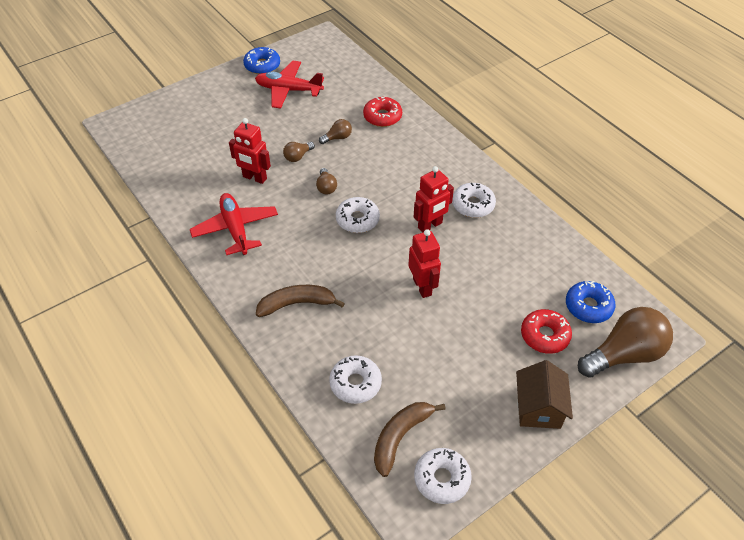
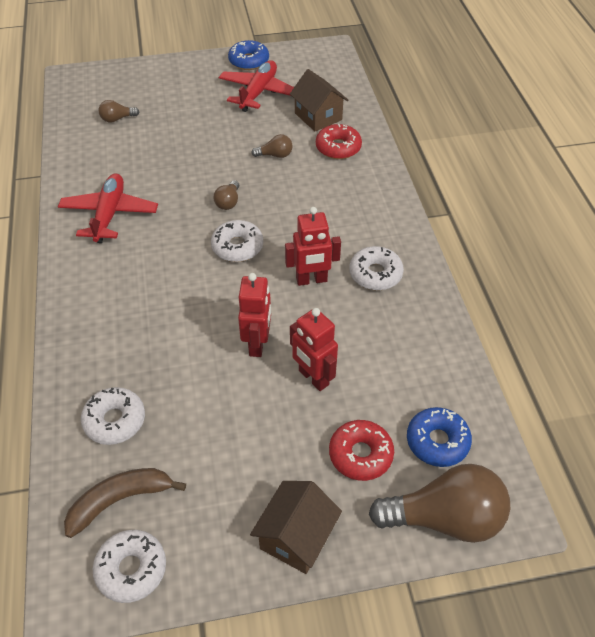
camera: 25 degrees right, 0 degrees up
red robot [229,118,271,184] -> red robot moved to [290,308,338,391]
red plane [255,61,324,109] -> red plane turned 75 degrees clockwise [219,60,294,112]
brown banana [256,285,345,317] -> none
brown light bulb [283,142,315,162] -> brown light bulb moved to [99,100,139,123]
none -> brown house [290,69,348,132]

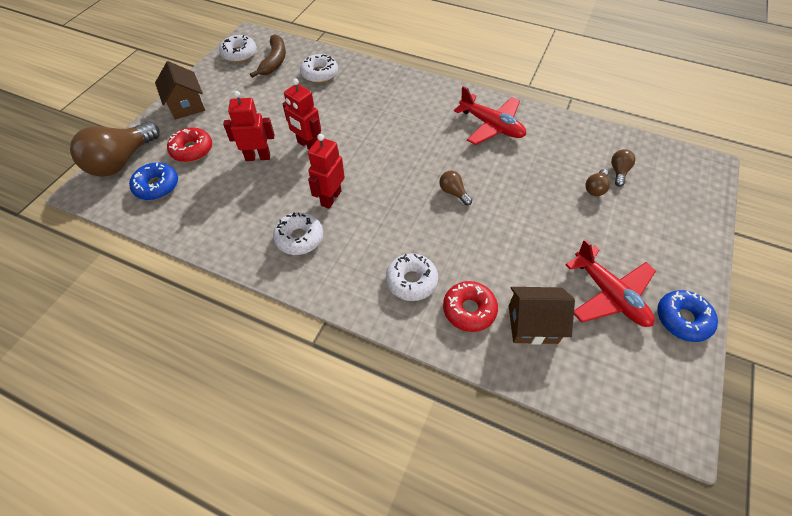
camera: 125 degrees right, 5 degrees up
white donut [211,220,263,262] -> white donut moved to [386,254,438,301]
brown light bulb [251,134,293,158] -> brown light bulb moved to [585,169,610,196]

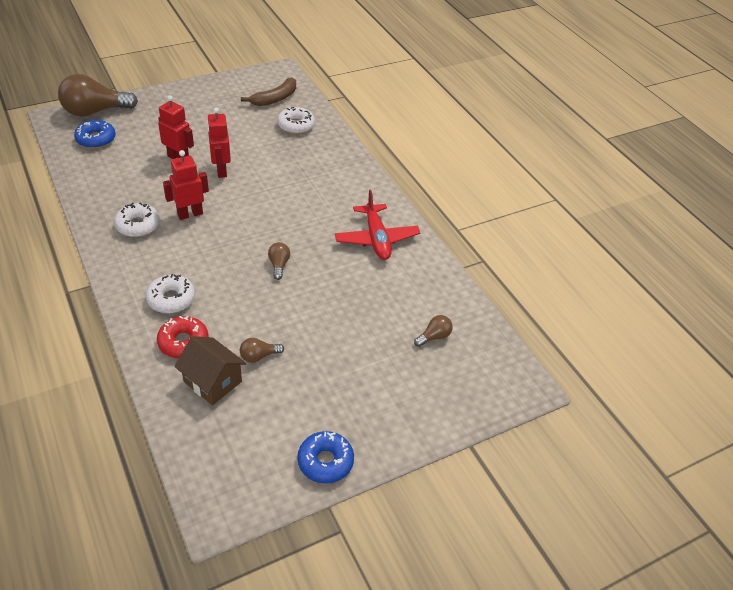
camera: 35 degrees right, 10 degrees down
brown house [155,61,205,120] -> none
red donut [167,127,212,162] -> none
white donut [219,35,257,62] -> none
red plane [565,239,656,327] -> none
brown light bulb [585,169,610,196] -> brown light bulb moved to [240,338,284,363]

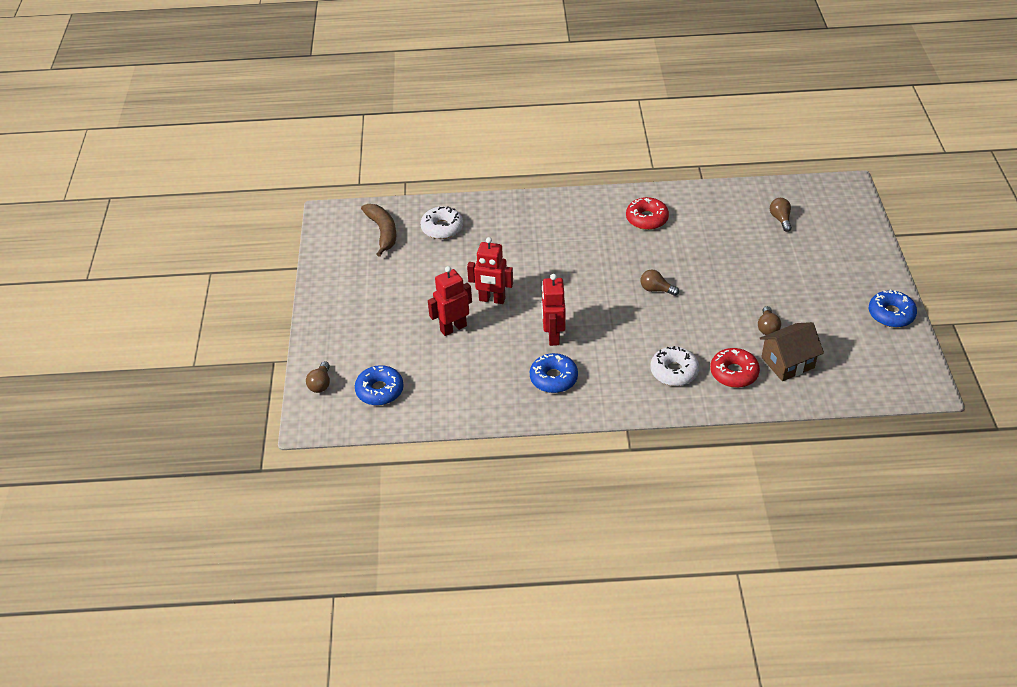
camera: 60 degrees left, 0 degrees up
brown light bulb [58,74,138,117] -> brown light bulb [306,361,330,393], size x0.45
white donut [114,202,160,237] -> blue donut [530,353,578,393]
red plane [335,190,420,260] -> red donut [626,197,669,230]

